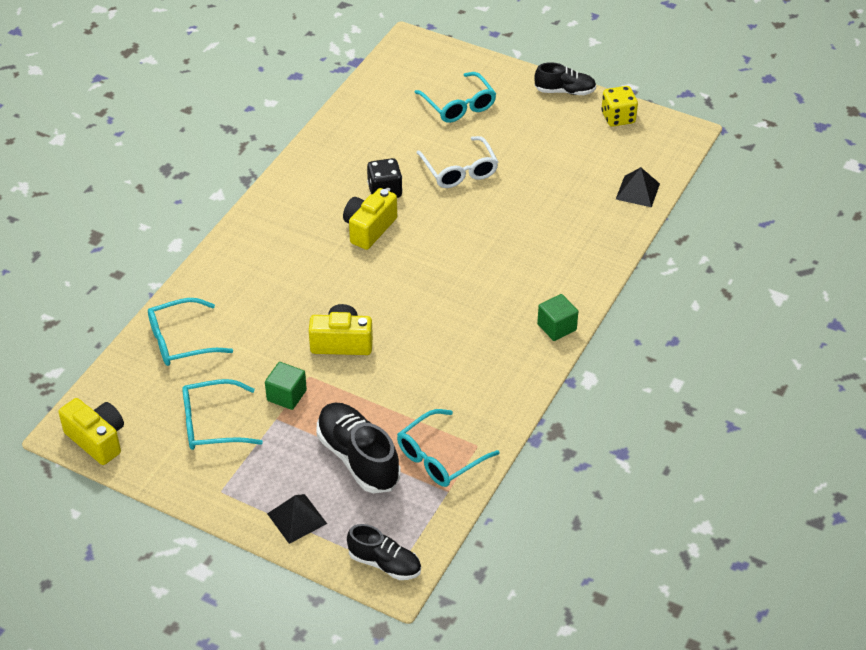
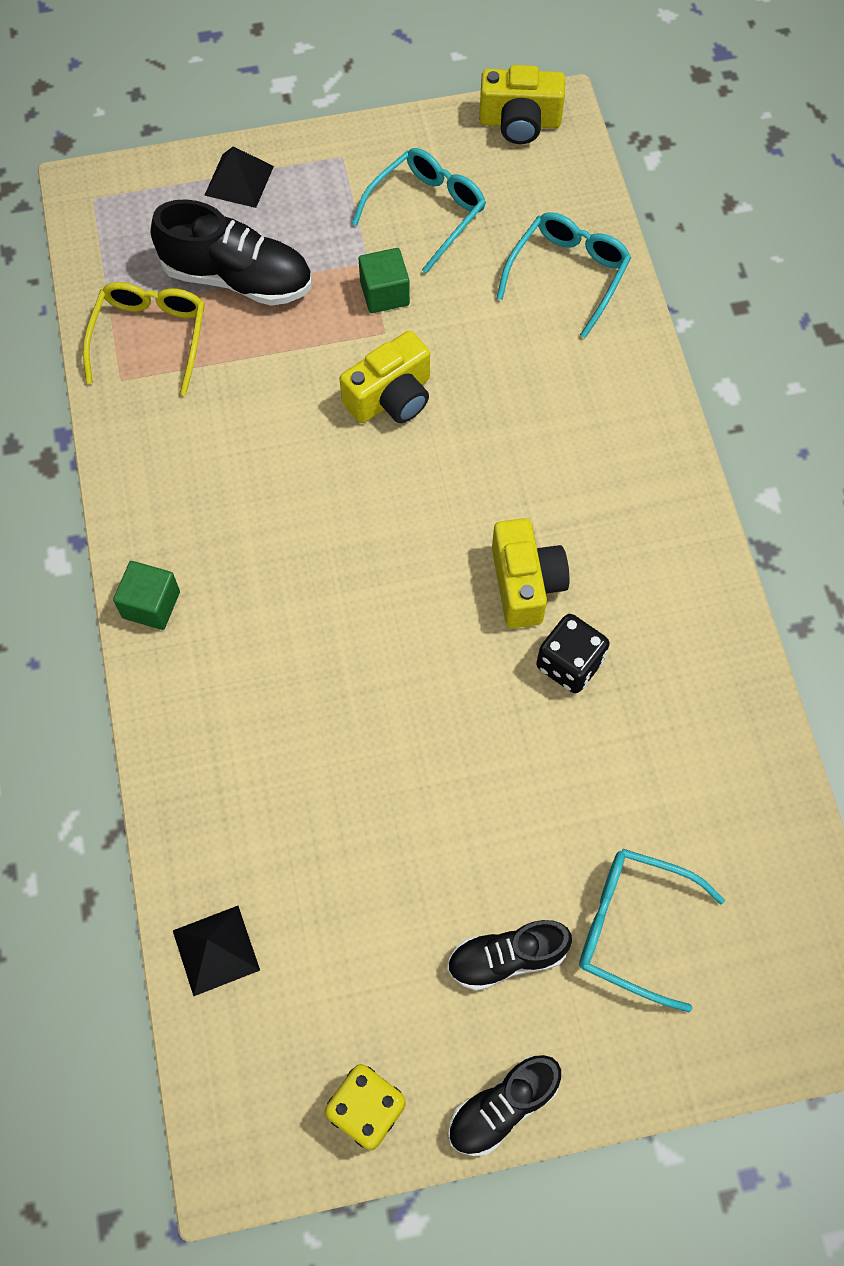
camera: 140 degrees right, 20 degrees up
black shoe [347,524,421,580] -> black shoe moved to [447,920,572,991]
turquoise glasses [397,409,500,487] -> yellow glasses [83,282,205,396]
white glasses [416,136,498,188] -> none

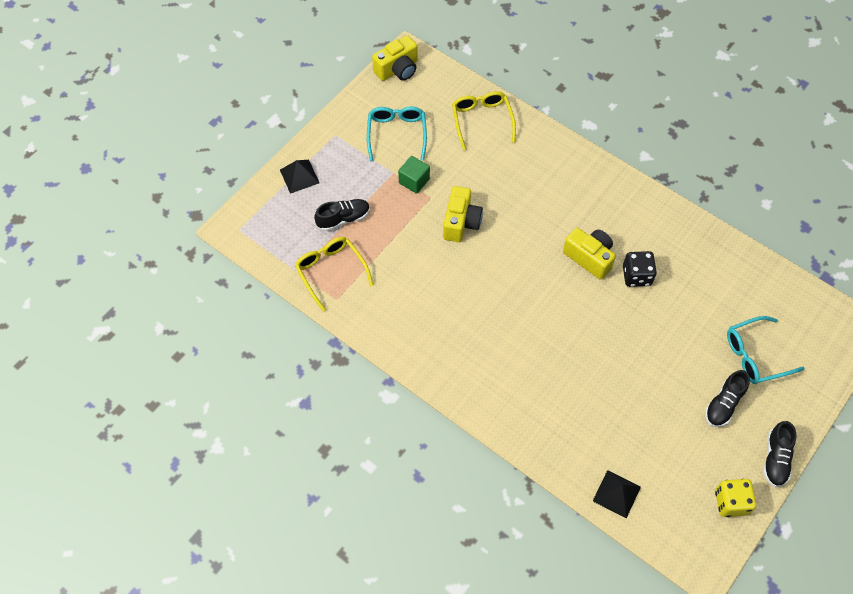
camera: 40 degrees left, 5 degrees down
green cube [113,561,180,630] -> none
black shoe [151,199,312,306] -> black shoe [314,199,370,231], size x0.63
turquoise glasses [496,212,631,338] -> yellow glasses [452,91,516,151]

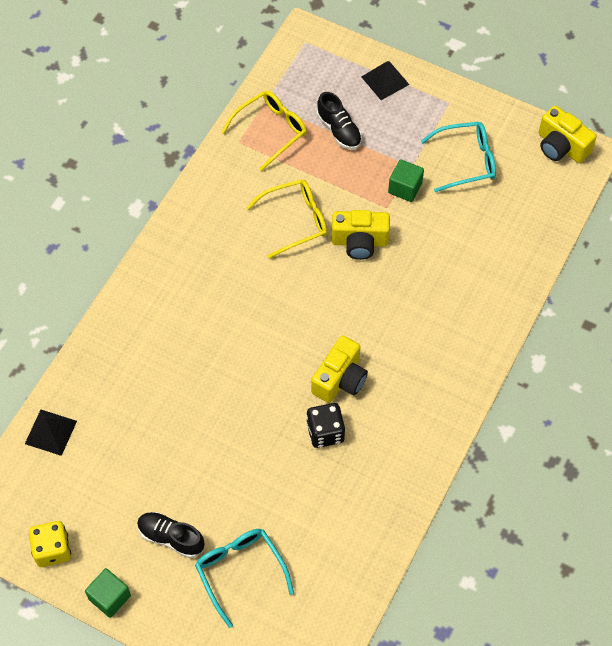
camera: 80 degrees right, 0 degrees up
yellow glasses [452,91,516,151] -> yellow glasses moved to [246,179,327,259]
black shoe [763,421,797,487] -> green cube [85,568,131,618]

